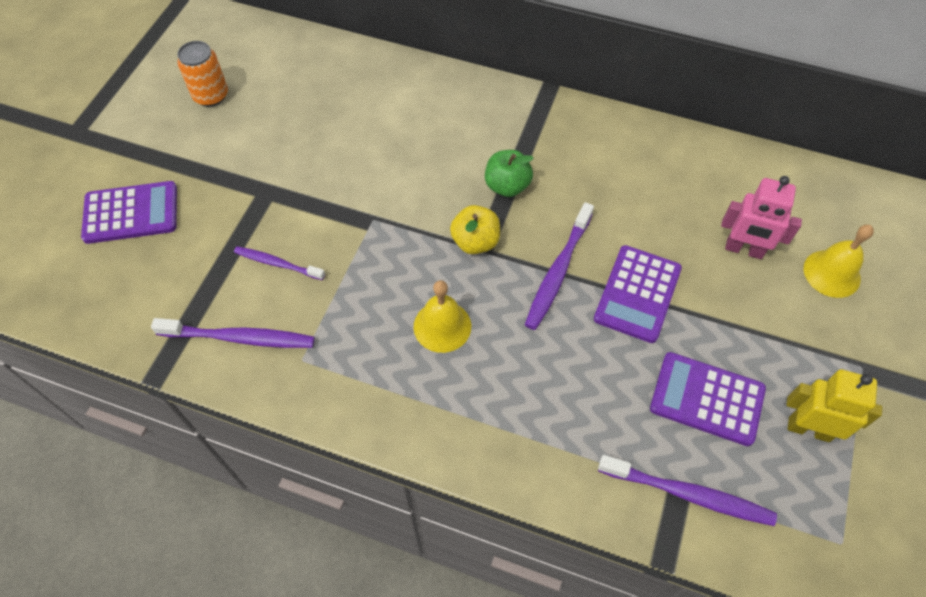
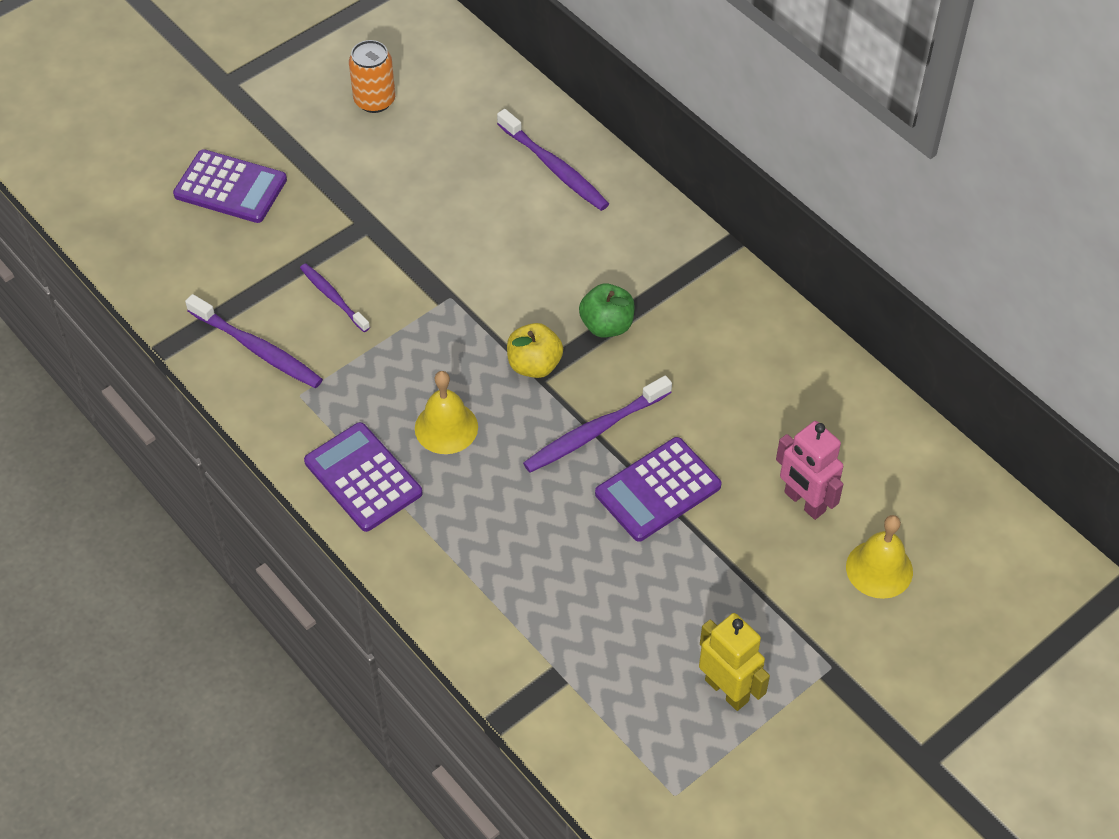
camera: 30 degrees right, 5 degrees down
purple toothbrush [598,455,777,526] -> purple toothbrush moved to [497,109,609,211]
purple calculator [650,352,766,446] -> purple calculator moved to [304,422,422,532]

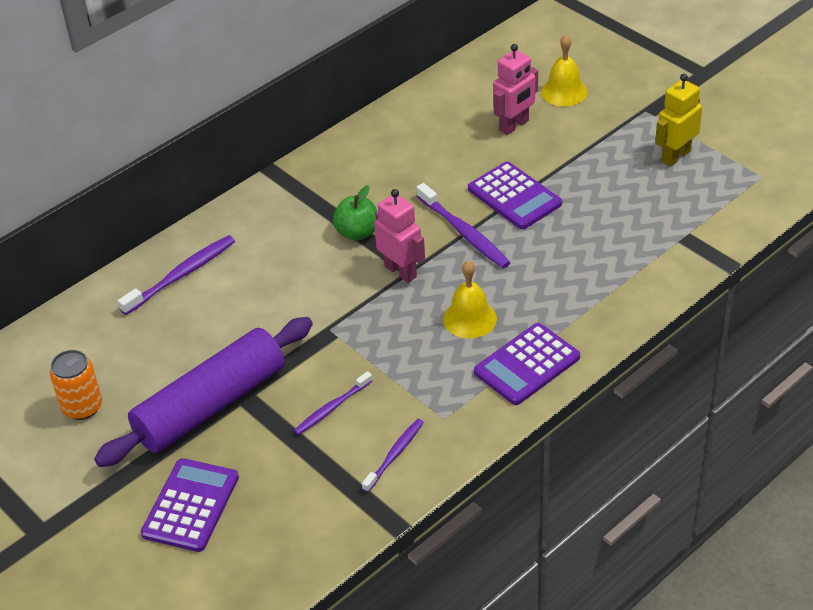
camera: 90 degrees left, 10 degrees down
purple toothbrush [185,294,323,388] -> purple toothbrush [362,419,424,492], size x0.65
yellow apple [507,323,563,378] -> pink robot [374,189,425,283]
none -> purple rolling pin [94,317,313,467]

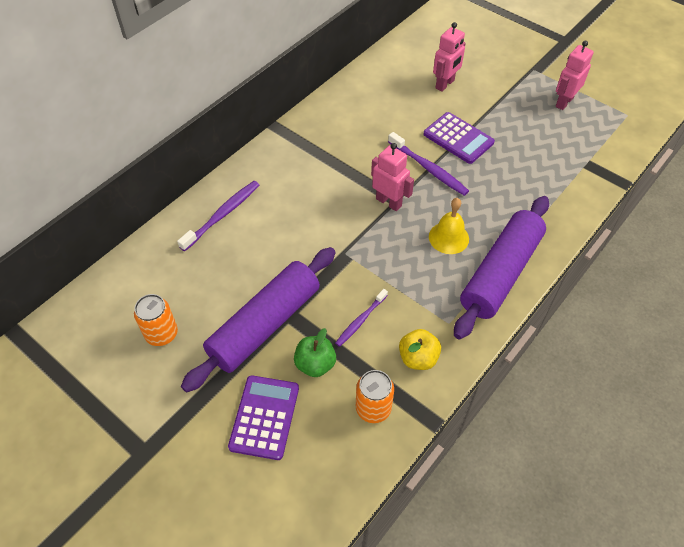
camera: 10 degrees left, 10 degrees up
green apple [333,185,377,241] -> green apple moved to [294,328,336,377]
purple toothbrush [362,419,424,492] -> yellow apple [399,329,441,370]
purple calculator [474,323,580,405] -> purple rolling pin [454,196,549,340]
yellow bell [541,35,588,106] -> none
yellow robot [655,74,702,166] -> pink robot [556,41,594,110]
none -> orange can [356,370,394,423]

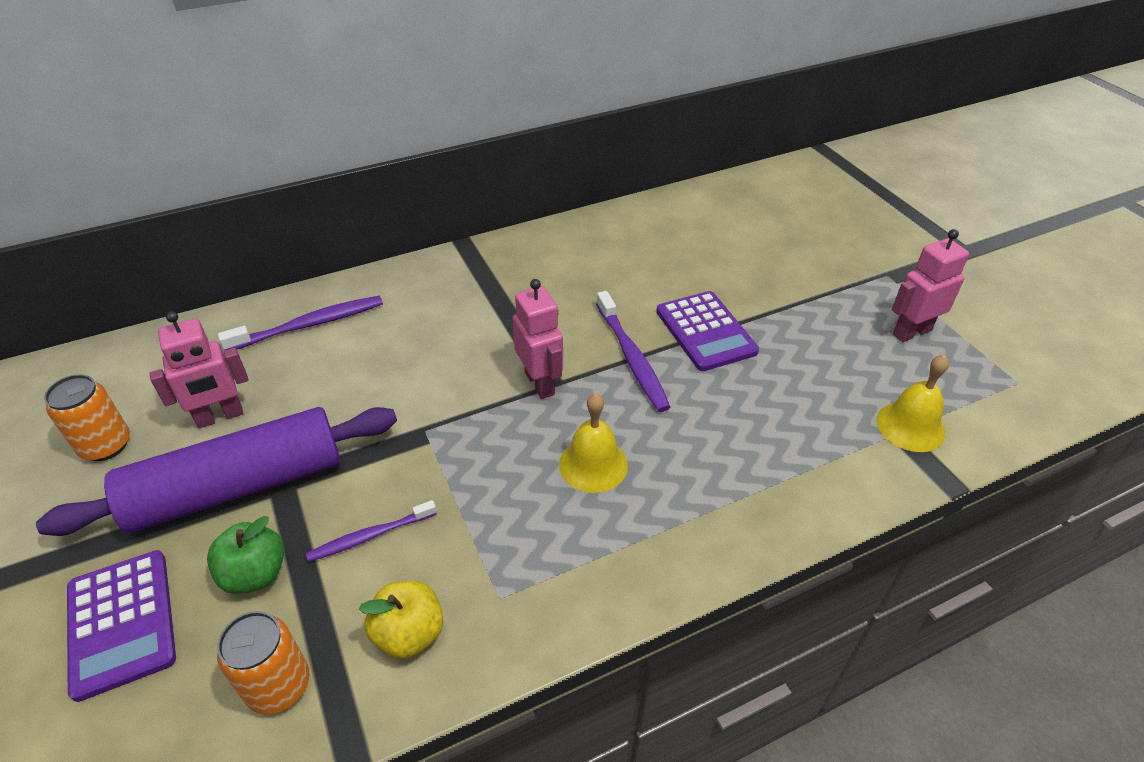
camera: 25 degrees right, 10 degrees down
purple calculator [228,375,299,460] -> purple calculator turned 120 degrees clockwise [67,550,176,702]
pink robot [433,22,466,92] -> pink robot moved to [149,311,248,428]
purple rolling pin [454,196,549,340] -> none
none -> yellow bell [877,354,949,452]

